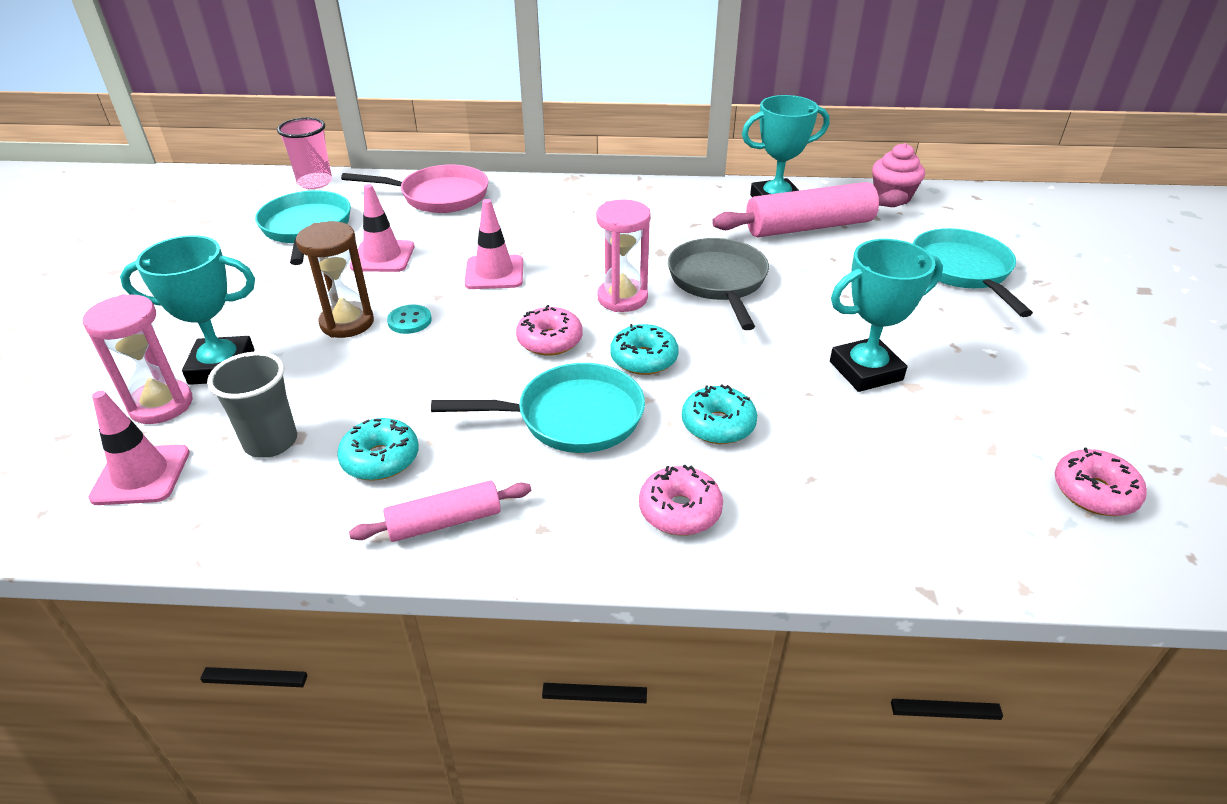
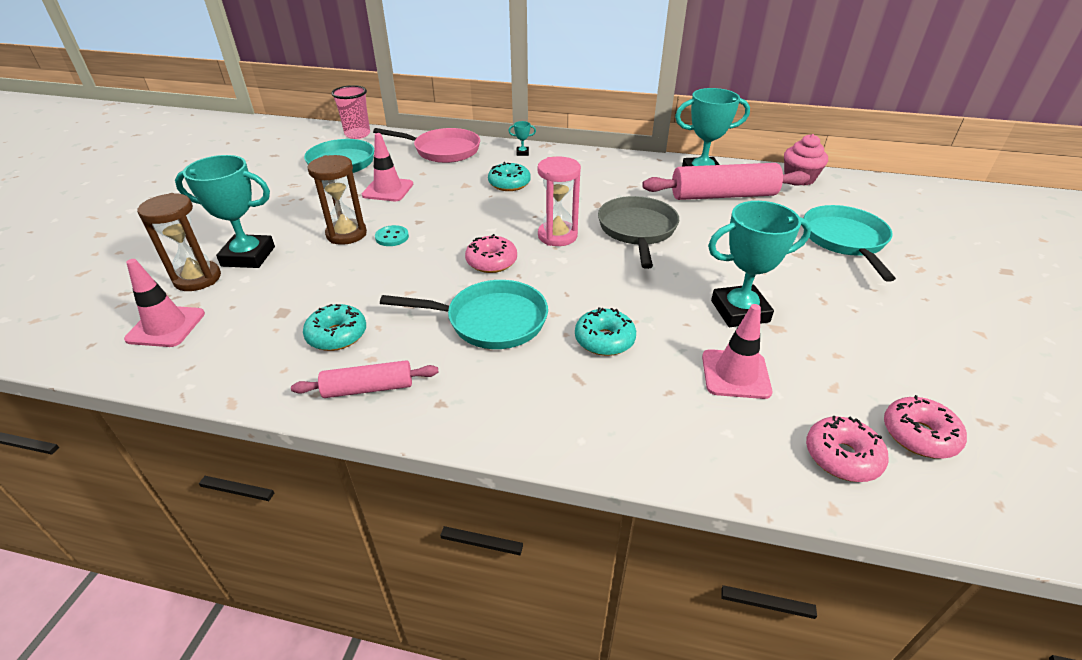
camera: 10 degrees right, 0 degrees up
pink hourglass [83,294,192,424] -> brown hourglass [137,193,221,291]
grey cup [207,352,297,458] -> none
pink traffic cone [464,199,523,289] -> pink traffic cone moved to [702,304,772,399]
turquoise donut [610,324,679,375] -> turquoise donut moved to [488,162,531,191]
pink donut [639,465,723,536] -> pink donut moved to [806,415,889,482]
none -> turquoise trophy [509,121,536,156]

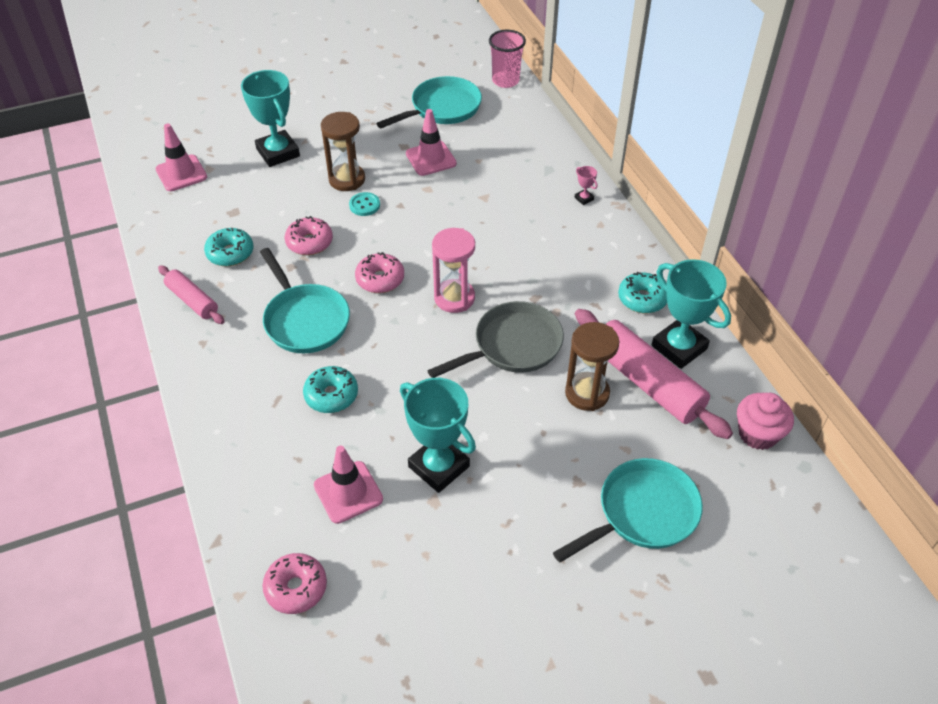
camera: 55 degrees right, 10 degrees up
brown hourglass [137,193,221,291] -> brown hourglass moved to [565,322,620,411]
pink pan [373,128,480,163] -> none
turquoise donut [488,162,531,191] -> turquoise donut moved to [618,272,667,313]
turquoise trophy [509,121,536,156] -> pink trophy [574,166,597,205]
pink donut [884,395,967,459] -> pink donut moved to [285,216,333,255]

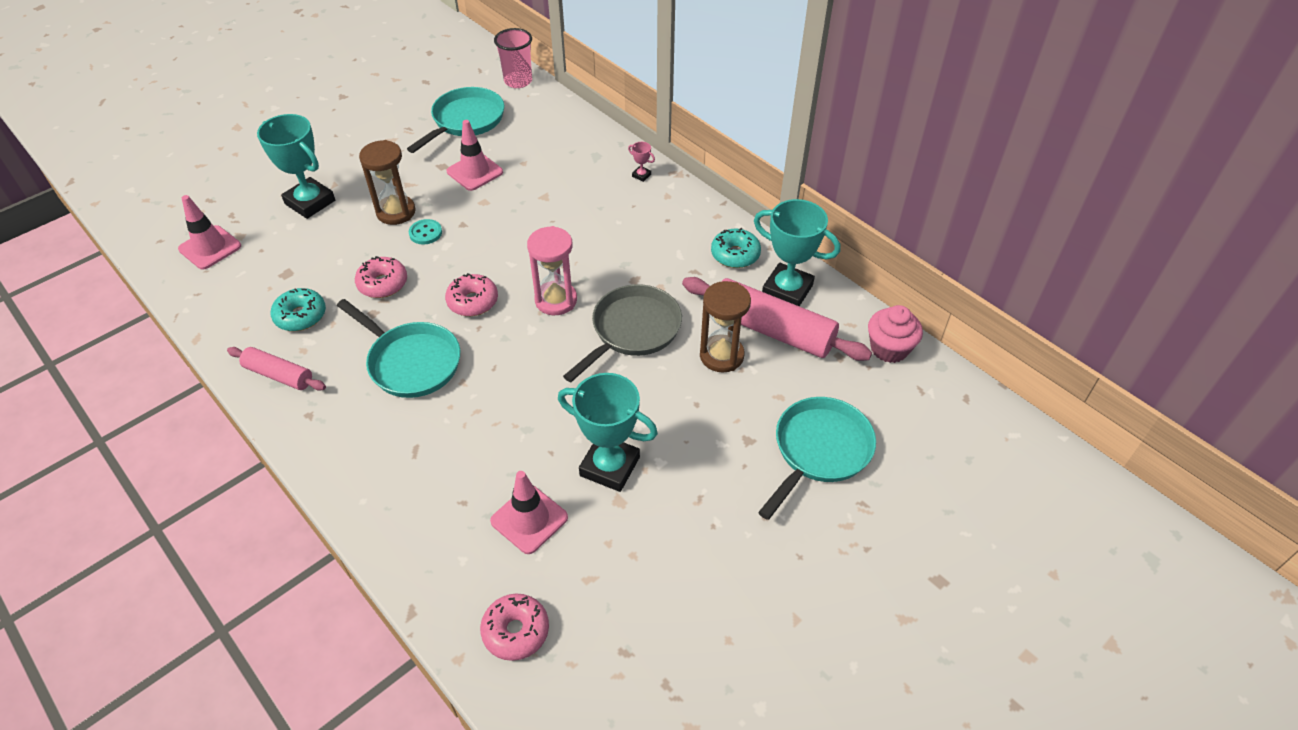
camera: 20 degrees left, 0 degrees up
turquoise donut [303,366,358,413] -> none

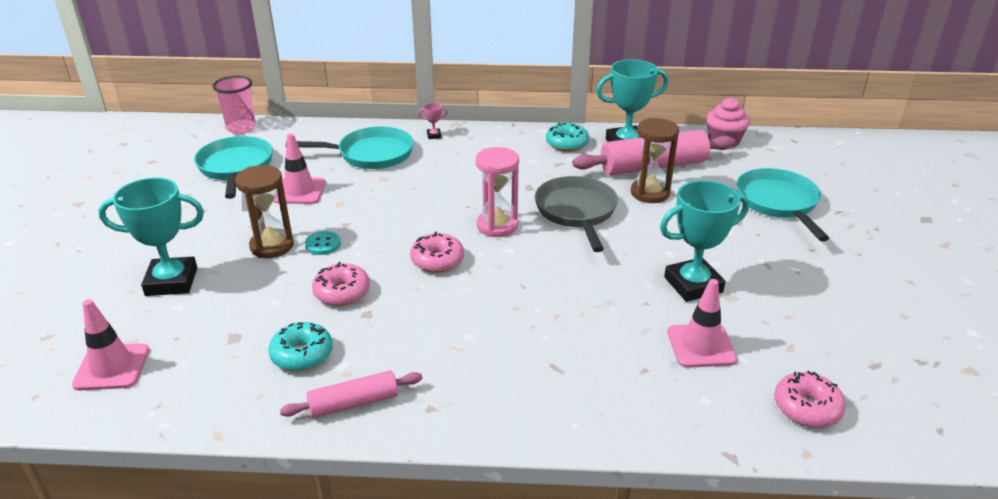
camera: 45 degrees left, 15 degrees down
turquoise pan [337,299,460,398] -> turquoise pan moved to [286,126,414,169]

